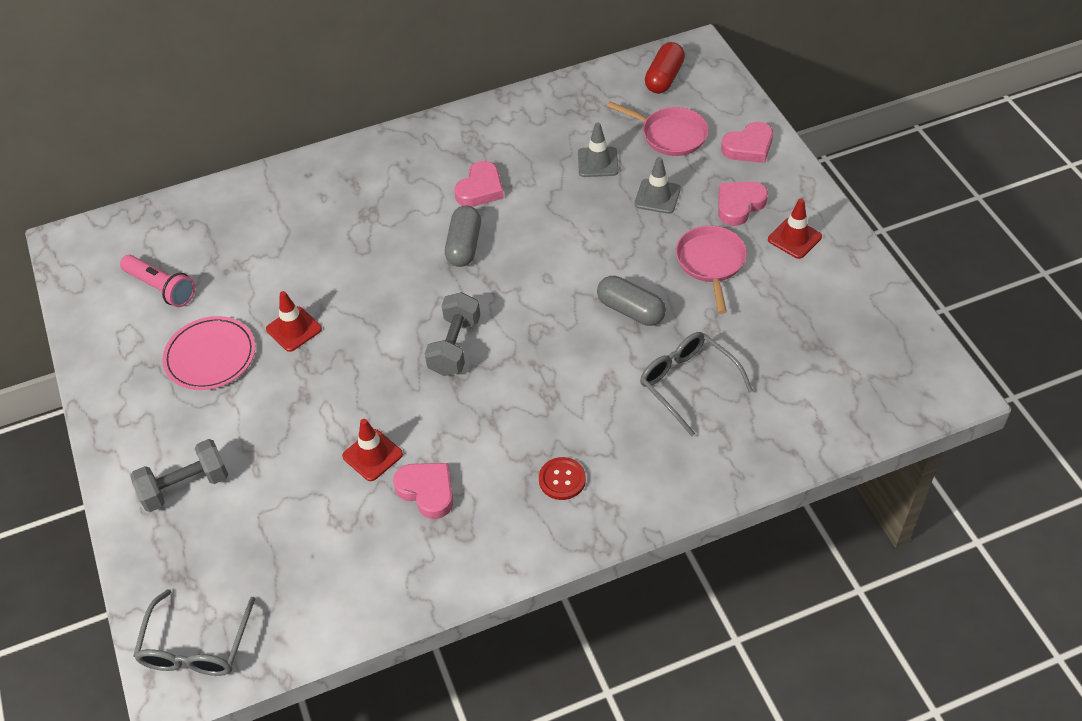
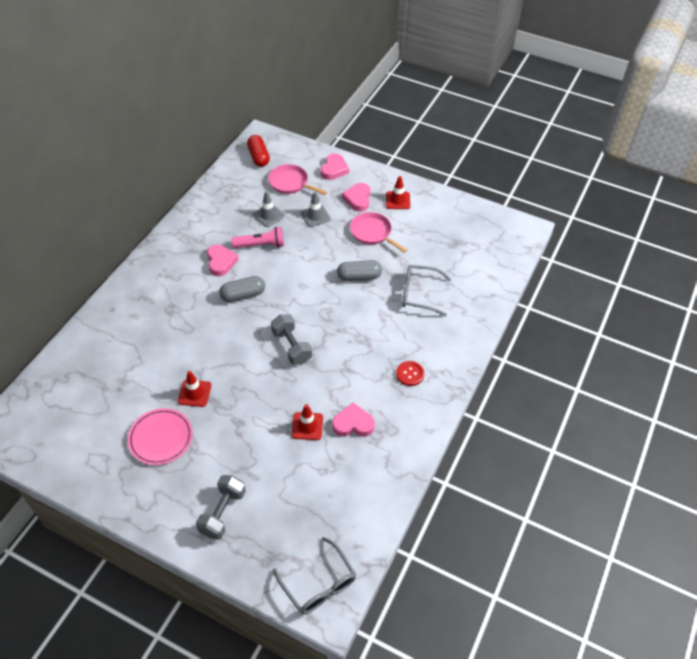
camera: 45 degrees left, 0 degrees up
pink flashlight [120,255,195,307] -> pink flashlight moved to [231,227,284,248]
grey capsule [445,206,481,267] -> grey capsule turned 75 degrees counterclockwise [219,276,265,302]
pink pan [607,101,708,156] -> pink pan turned 135 degrees counterclockwise [268,164,327,195]

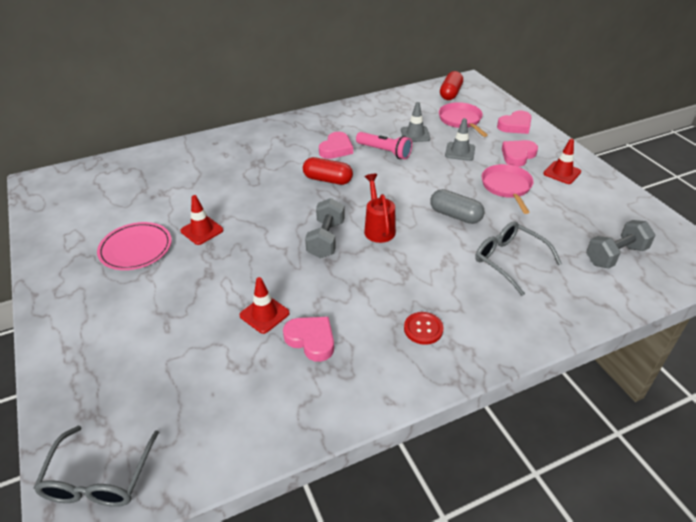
camera: 40 degrees right, 10 degrees down
grey dumbbell [196,475,246,540] -> grey dumbbell moved to [586,220,656,268]
grey capsule [219,276,265,302] -> red capsule [303,157,353,185]
none -> red watering can [364,174,396,243]

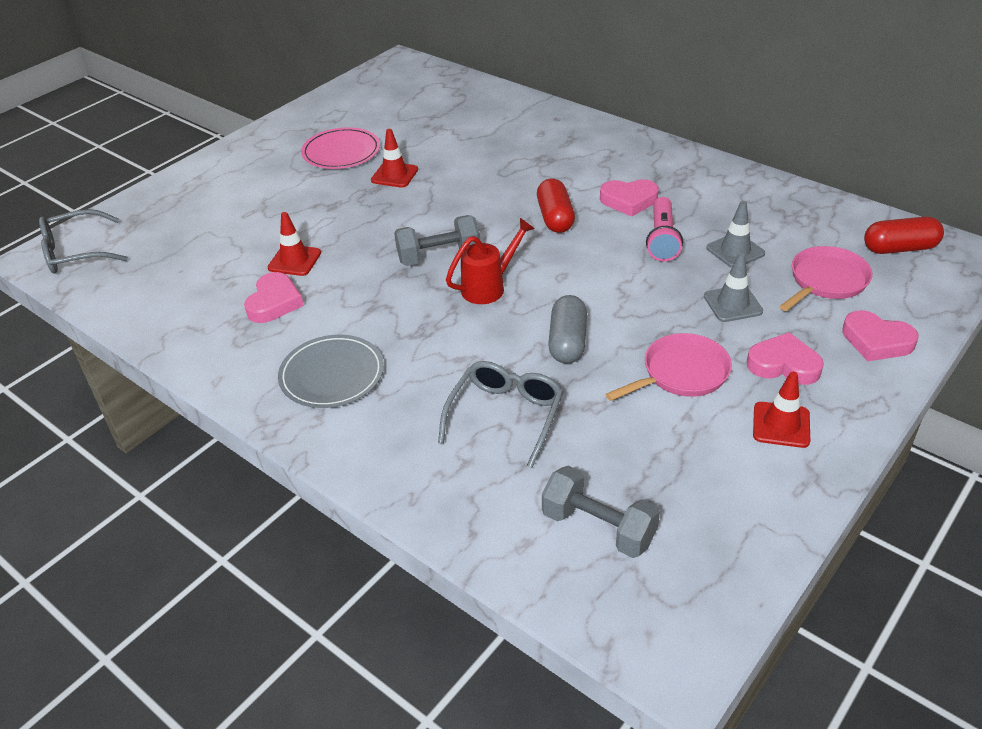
camera: 65 degrees right, 0 degrees up
red button [404,312,443,345] -> grey plate [278,335,384,408]

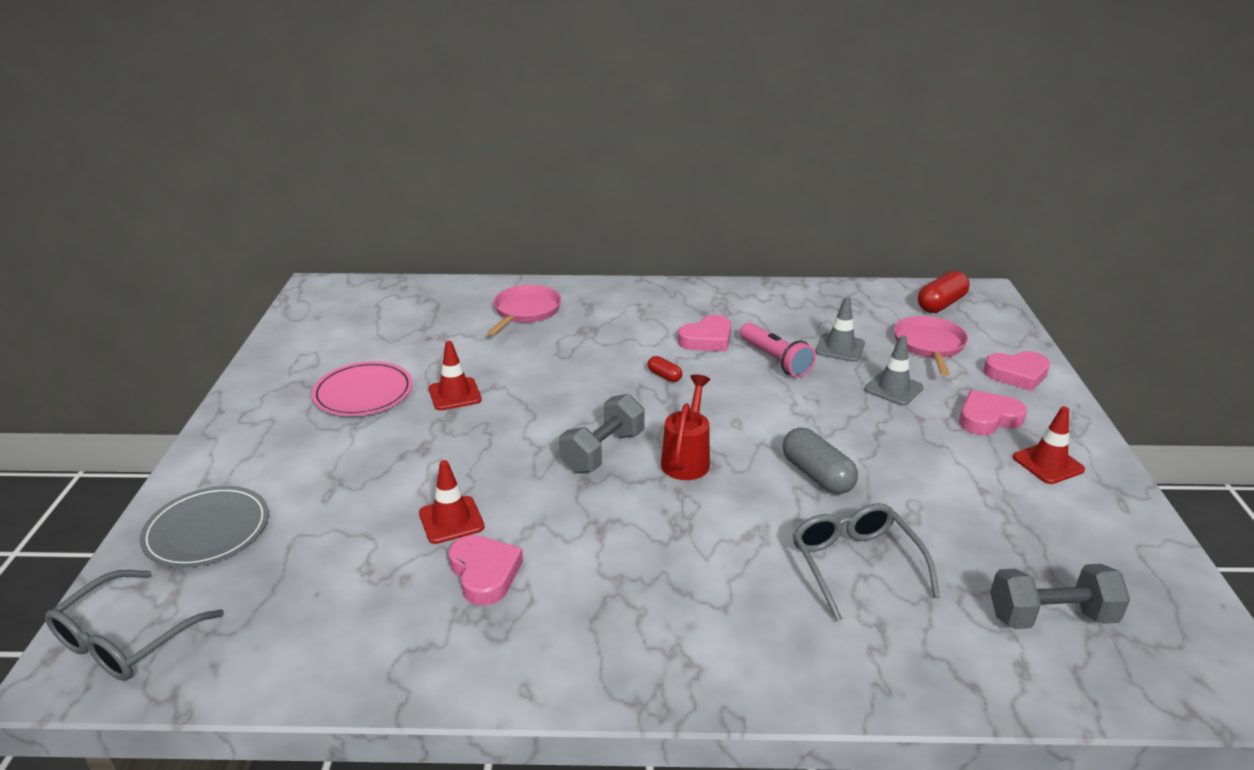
camera: 40 degrees left, 10 degrees down
grey plate [278,335,384,408] -> grey plate moved to [140,486,269,568]
red capsule [537,178,575,233] -> red capsule [648,356,682,382], size x0.52
pink pan [606,333,732,401] -> pink pan moved to [488,285,561,335]

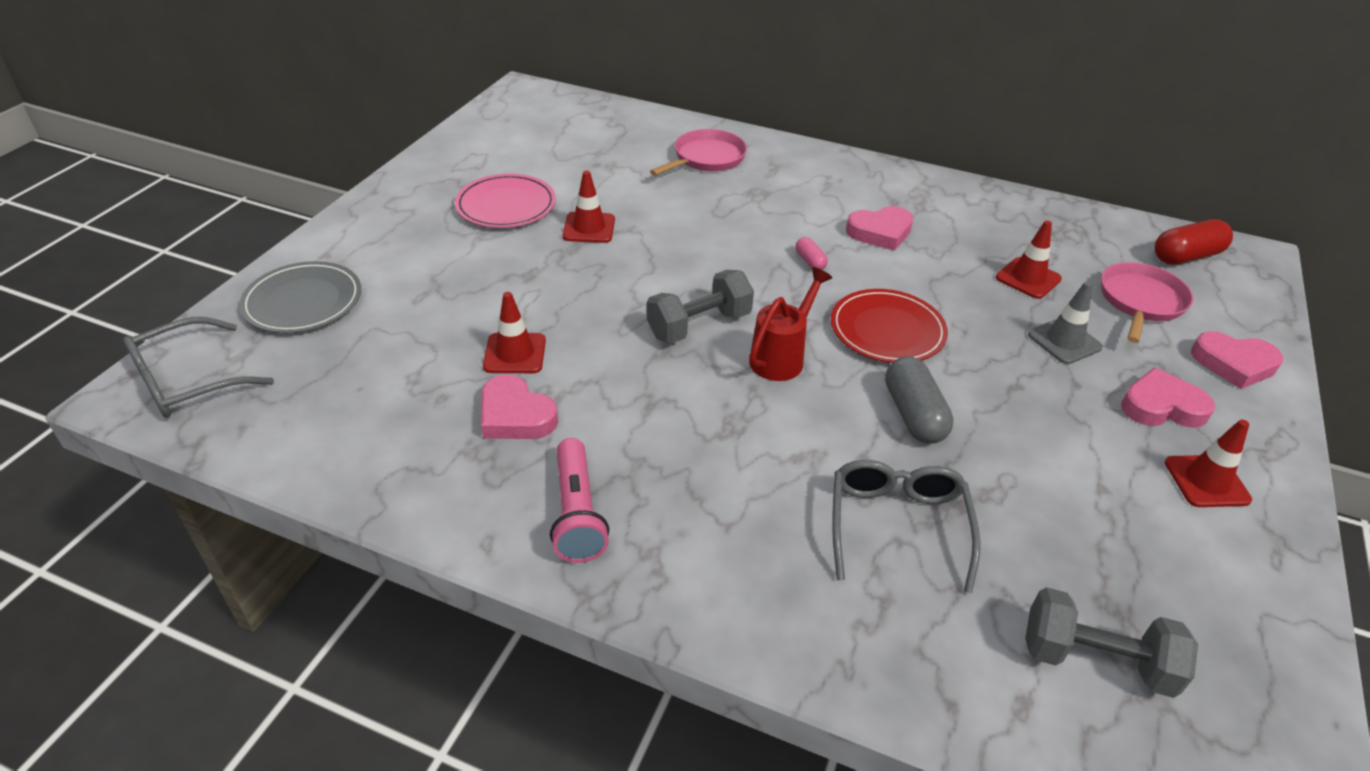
camera: 20 degrees right, 10 degrees up
pink heart [448,535,523,606] -> pink heart turned 135 degrees clockwise [481,375,558,439]
red capsule [648,356,682,382] -> pink capsule [796,237,828,270]
pink flashlight [740,323,816,377] -> pink flashlight moved to [550,438,609,563]
grey traffic cone [815,297,865,362] -> red traffic cone [996,221,1062,299]
none -> red plate [831,289,948,363]

